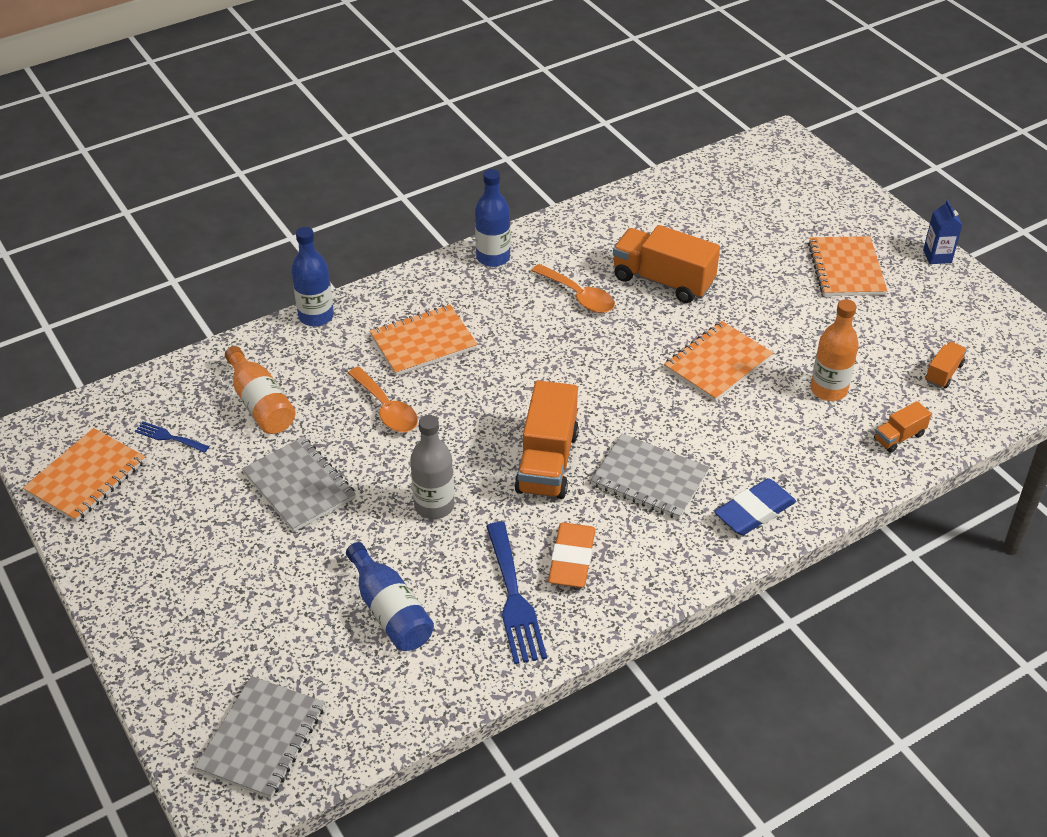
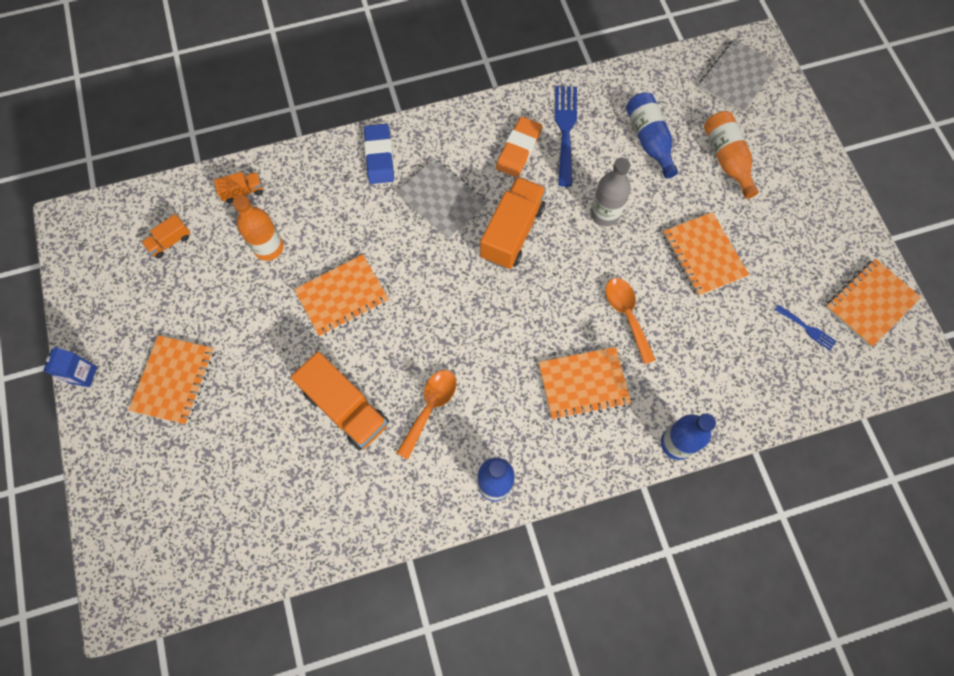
camera: 165 degrees left, 25 degrees up
orange bottle [225,346,296,434] -> orange bottle moved to [704,111,759,199]
grey notebook [242,437,356,532] -> orange notebook [663,212,749,296]
orange spoon [531,264,615,313] -> orange spoon turned 60 degrees clockwise [397,370,457,459]
blue eraser [714,478,796,535] -> blue eraser turned 75 degrees counterclockwise [364,124,394,184]

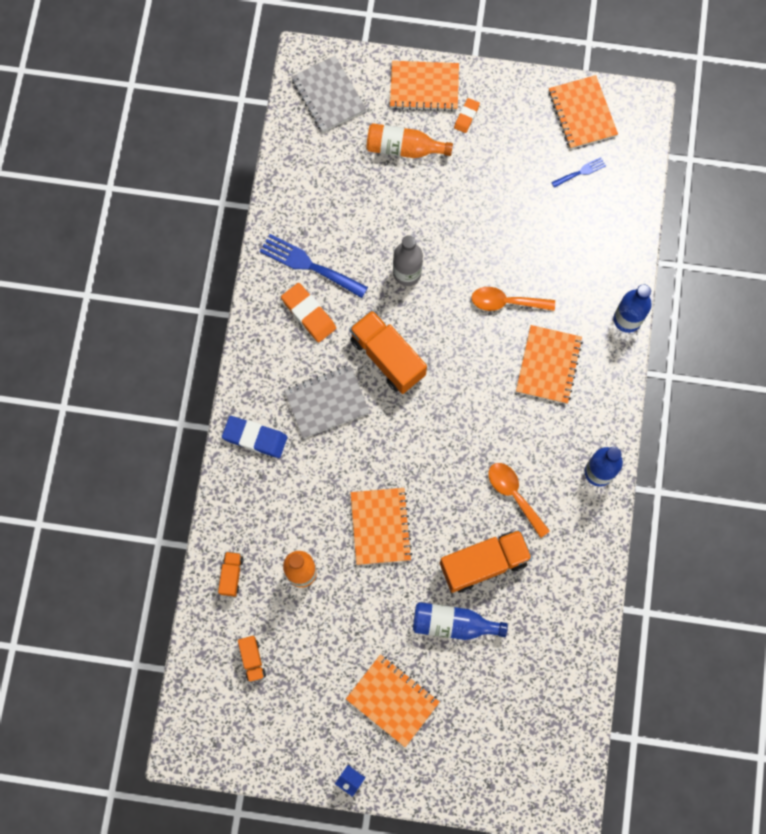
camera: 65 degrees left, 5 degrees up
blue bottle [626,92,678,179] -> blue bottle moved to [413,602,508,640]
orange notebook [663,212,749,296] -> orange notebook moved to [390,61,459,111]
none -> orange eraser [454,98,480,133]

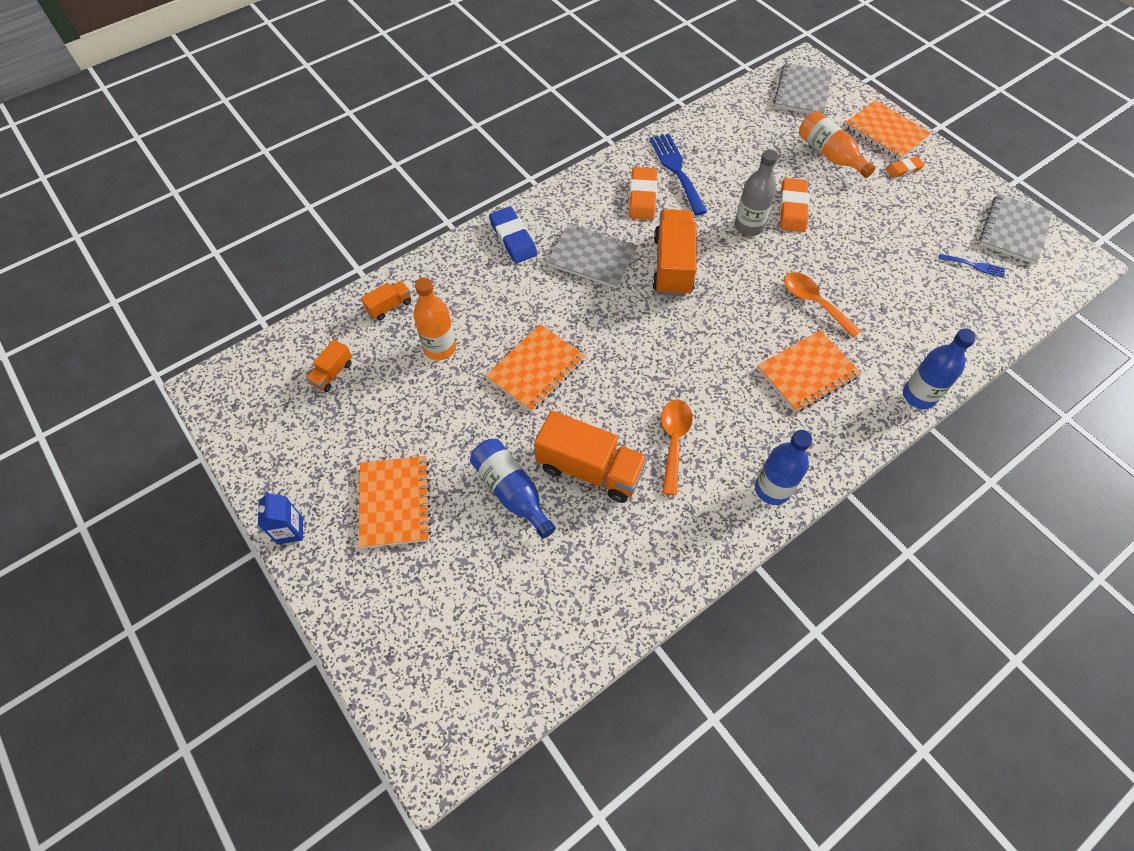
camera: 45 degrees right, 15 degrees down
orange notebook [548,75,618,149] -> grey notebook [979,194,1053,264]
none -> orange eraser [780,178,809,232]

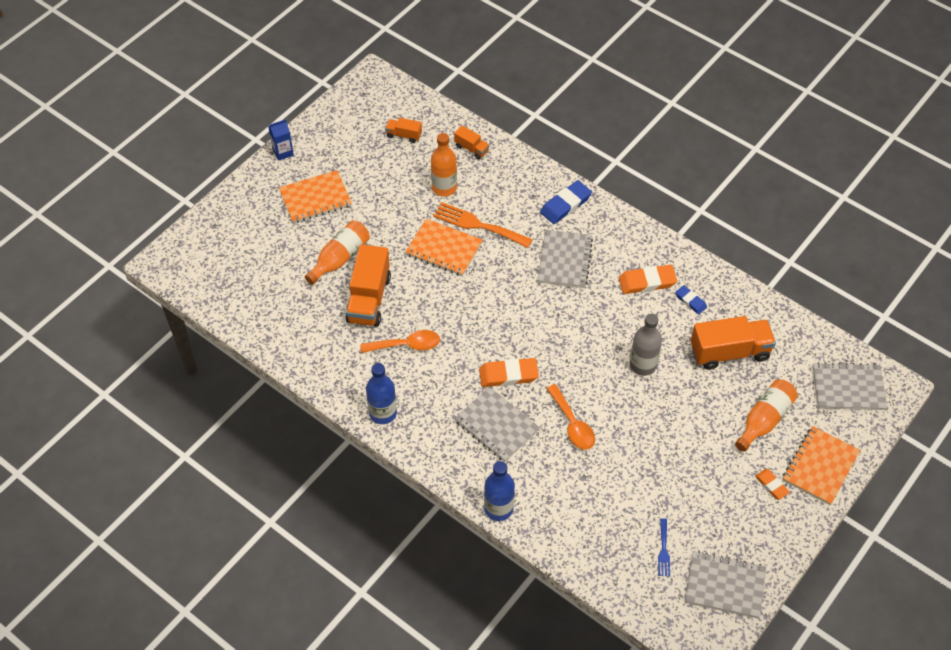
camera: 75 degrees right, 5 degrees down
blue bottle [470,439,556,539] -> orange bottle [305,221,370,285]
blue fork [649,134,707,216] -> blue eraser [675,285,707,314]
orange truck [652,209,697,296] -> orange truck moved to [691,316,776,370]
orange notebook [757,330,861,413] -> grey notebook [454,387,540,462]
orange eraser [780,178,809,232] -> orange eraser moved to [479,358,539,387]
orange spoon [784,272,861,338] -> orange spoon turned 120 degrees clockwise [546,384,595,450]
none -> orange fork [433,202,533,248]

